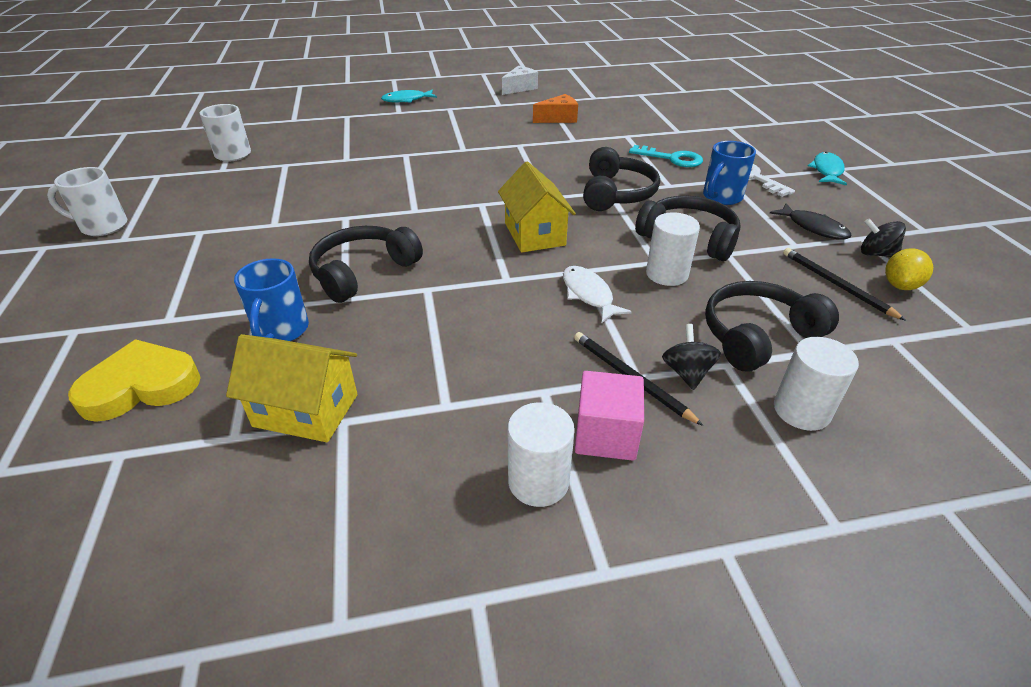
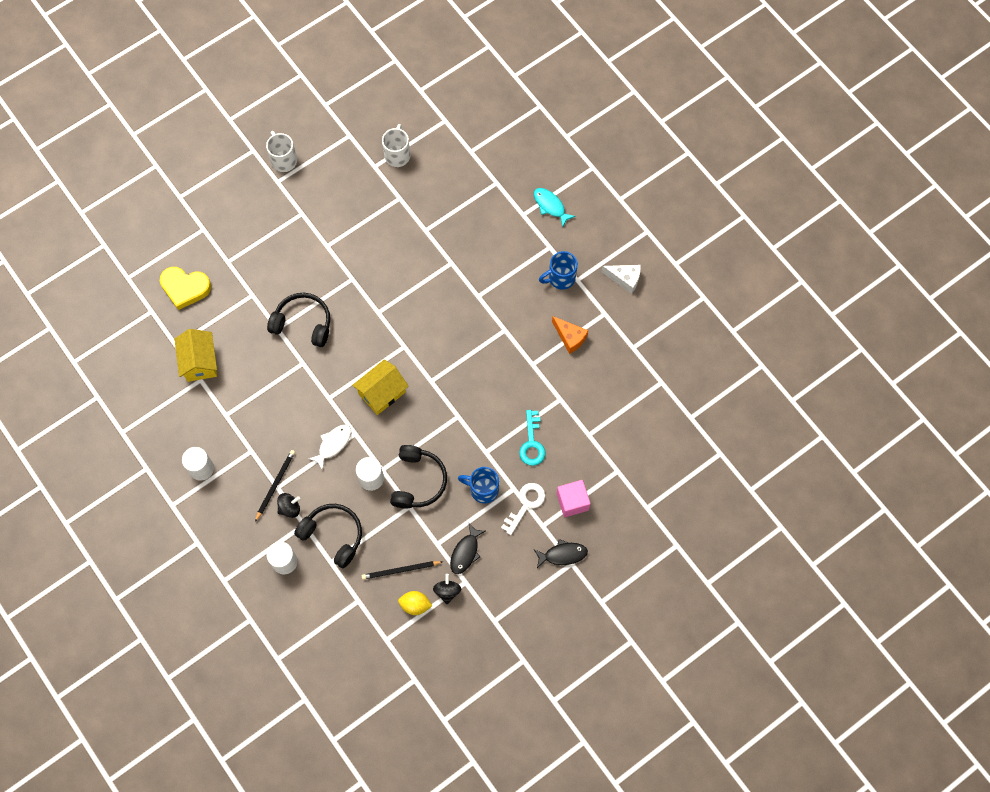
camera: 65 degrees right, 30 degrees up
yellow heart [68,340,201,422] -> yellow heart turned 150 degrees clockwise [160,267,211,310]
blue mug [234,258,309,341] -> blue mug moved to [539,251,578,290]
pink cube [575,371,644,461] -> pink cube moved to [557,480,591,517]
black headphones [583,147,660,211] -> none
black pencil [783,248,906,321] -> black pencil turned 135 degrees counterclockwise [362,561,443,580]
turquoise fish [808,152,847,186] -> black fish [534,539,588,568]

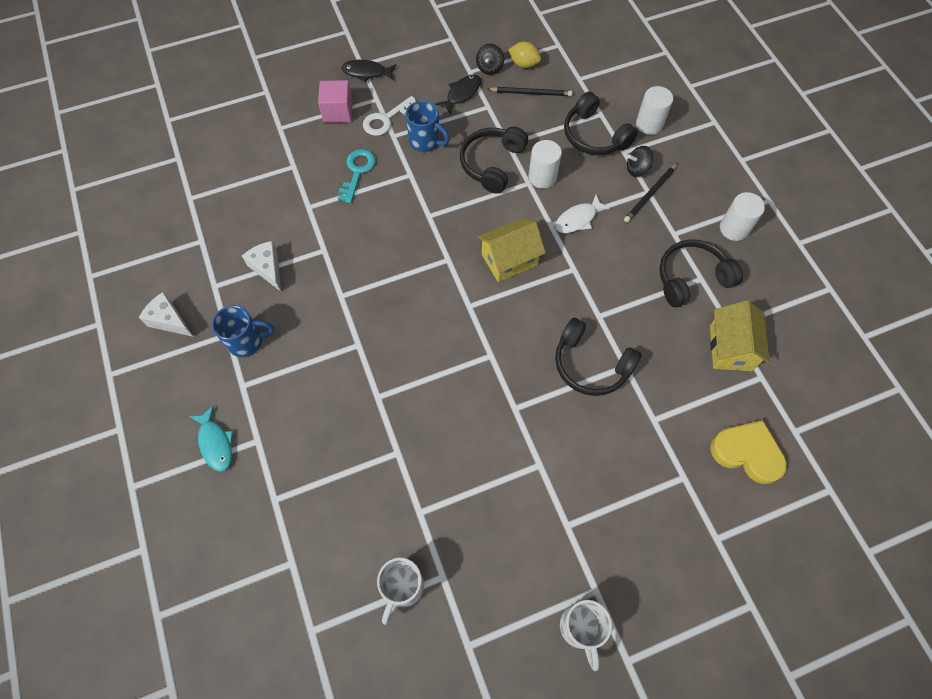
camera: 165 degrees left, 5 degrees down
orange cheese [552,316,588,354] -> white cheese [242,241,281,291]
none -> black headphones [659,240,743,307]

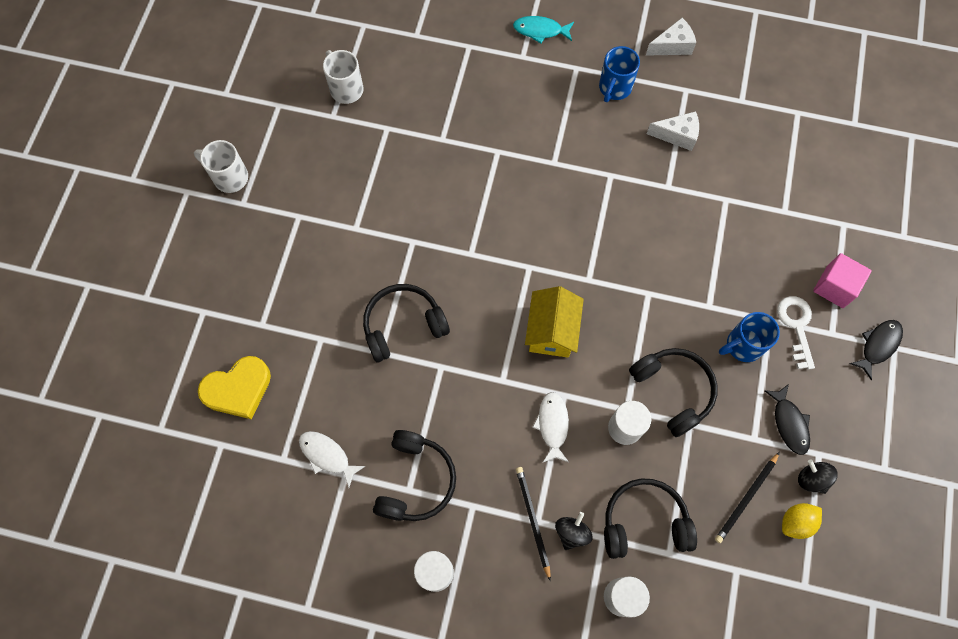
camera: 125 degrees right, 5 degrees up
turquoise key [338,149,376,203] -> none
yellow house [710,300,770,371] -> white fish [299,431,366,488]

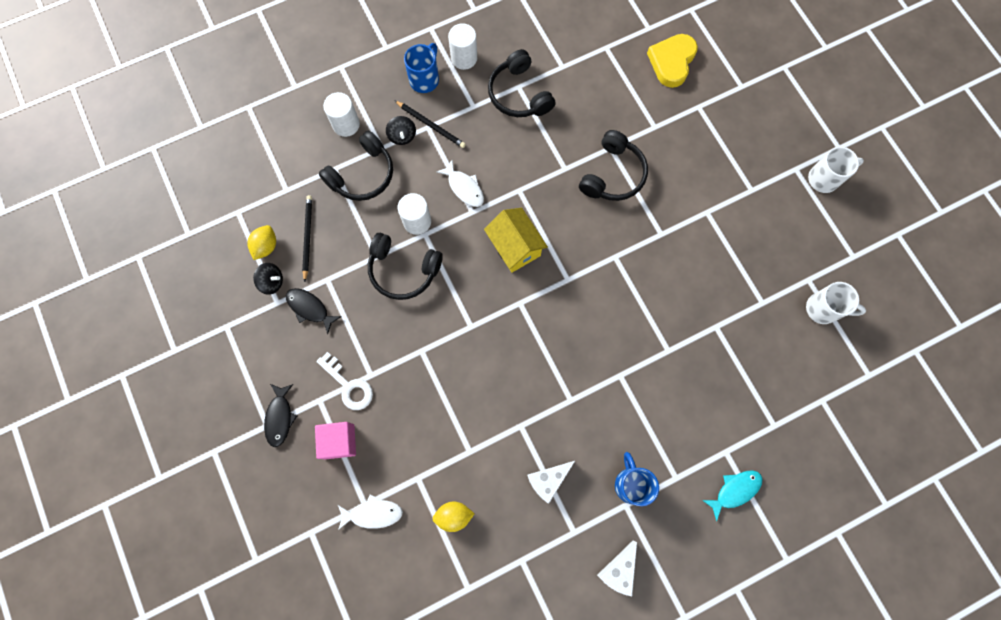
camera: 140 degrees right, 5 degrees up
white fish [299,431,366,488] -> white fish moved to [338,495,403,530]
blue mug [719,312,780,362] -> blue mug moved to [404,43,439,93]
none -> yellow lemon [432,502,474,532]

